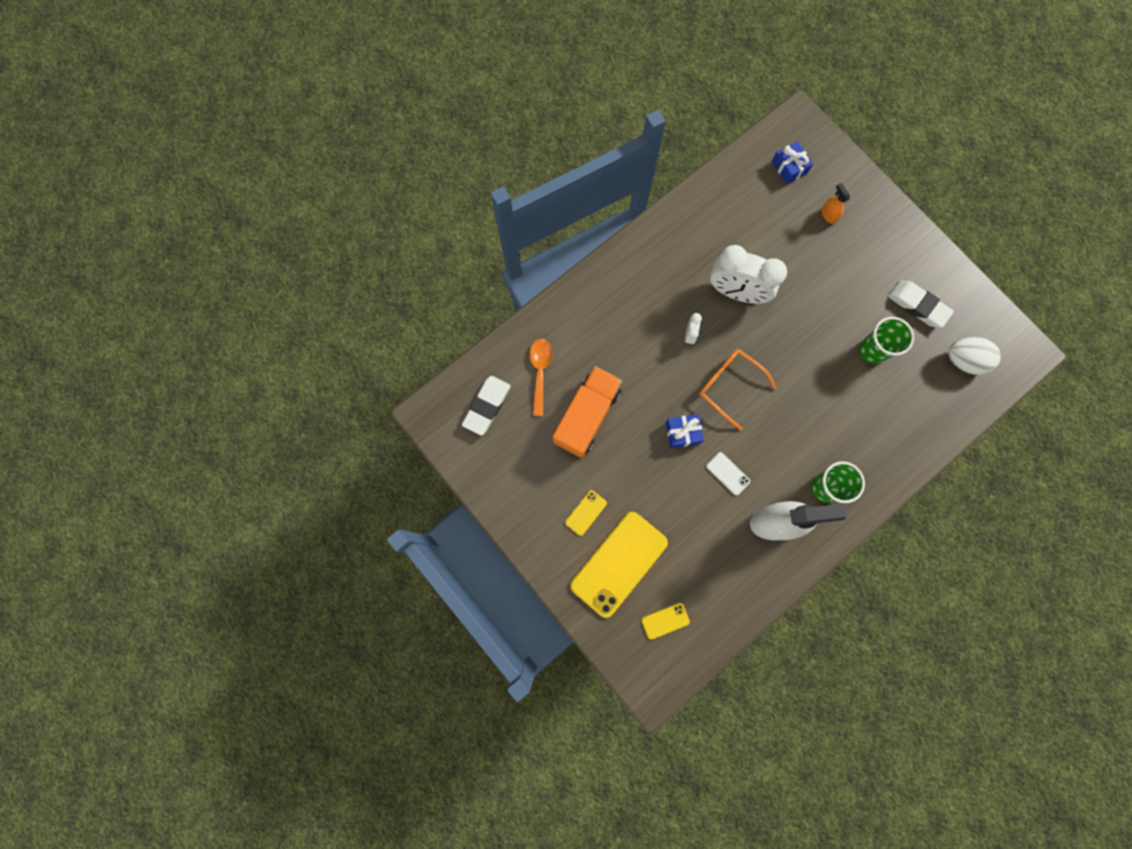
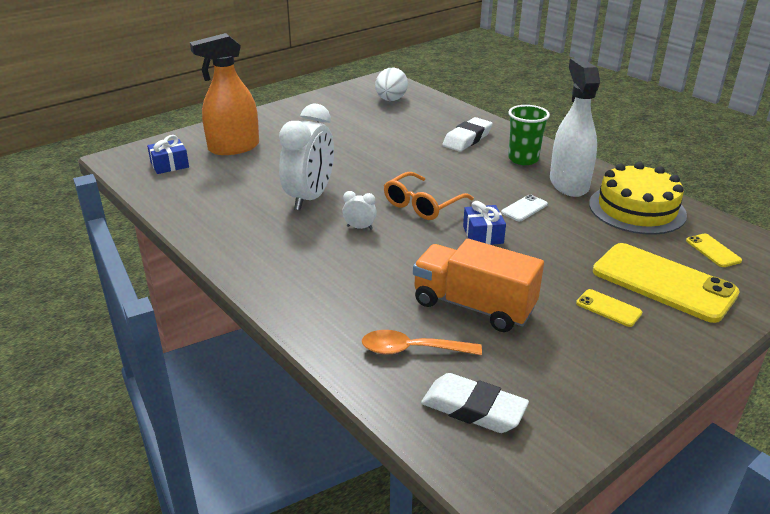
camera: 90 degrees left, 45 degrees down
orange spray bottle [822,183,850,224] -> orange spray bottle [190,33,259,155], size x2.36
green cup [859,317,914,364] -> none
white eraser [888,281,954,328] -> white eraser moved to [442,117,493,152]
none -> yellow cake [589,162,687,235]

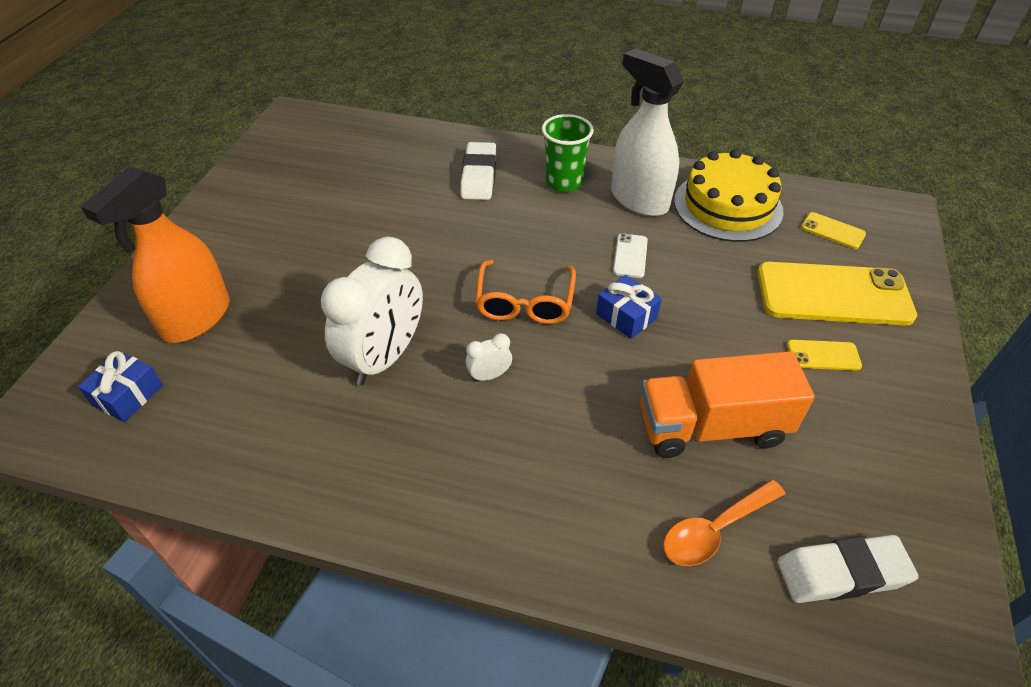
camera: 35 degrees left, 15 degrees up
white clock [279,104,334,210] -> white clock turned 45 degrees clockwise [321,237,423,385]
white egg [375,68,408,101] -> none

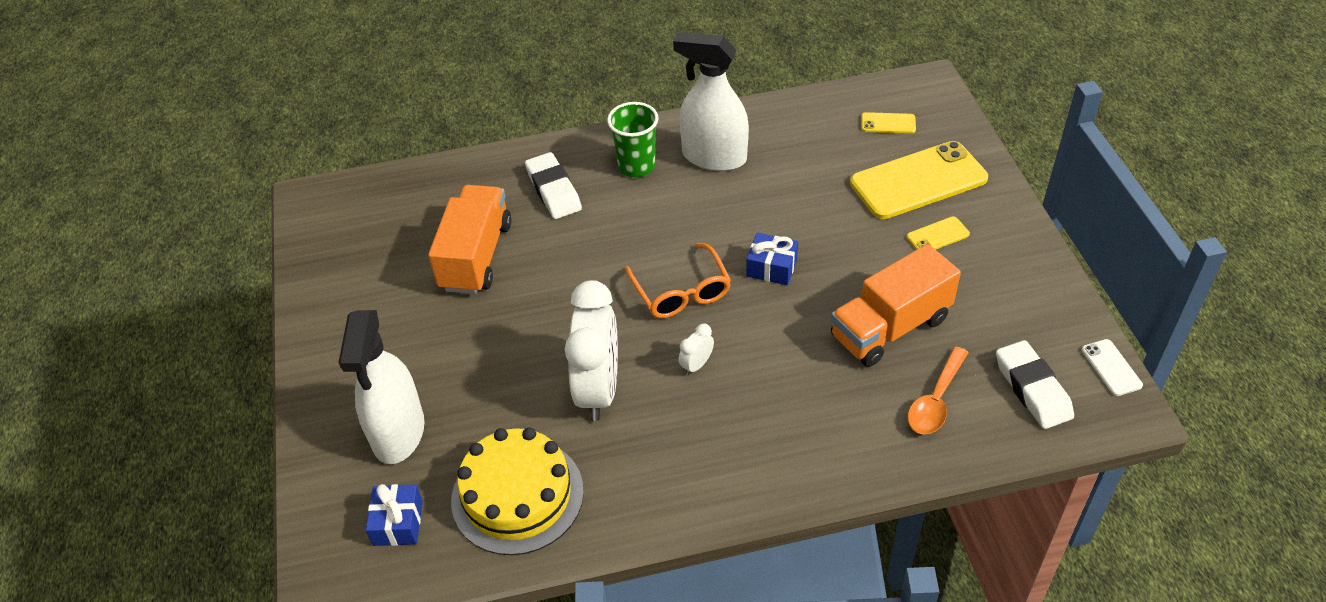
camera: 25 degrees left, 0 degrees up
orange spray bottle [81,166,229,343] -> white spray bottle [338,310,424,464]
white phone [613,233,648,278] -> white phone moved to [1082,339,1143,396]
yellow cake [674,149,784,242] -> yellow cake moved to [451,427,584,555]
white eraser [778,535,919,603] -> white eraser turned 75 degrees counterclockwise [996,340,1074,429]
none -> orange truck [428,185,511,294]

